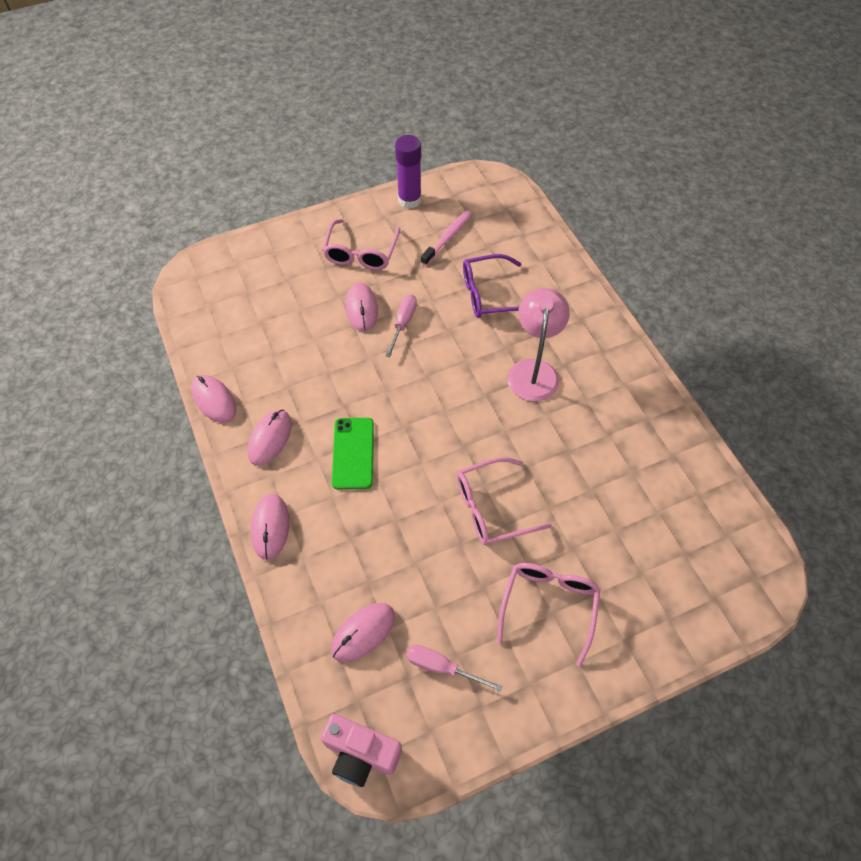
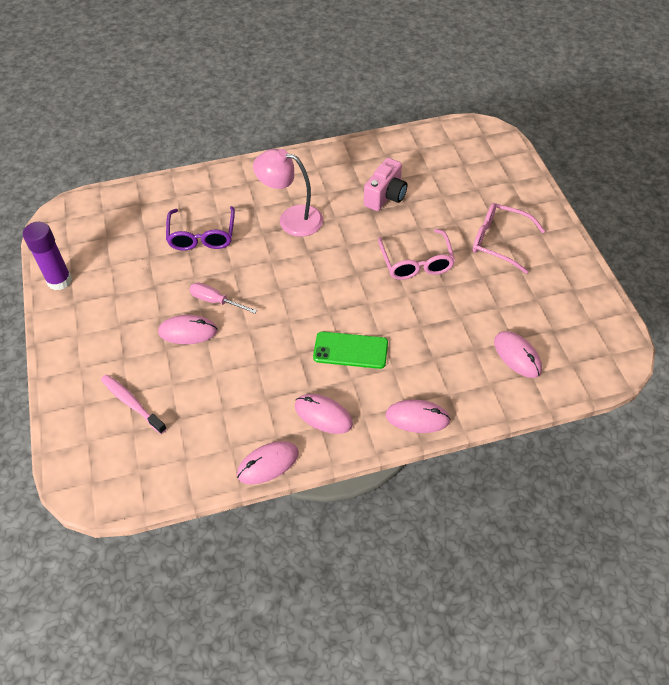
camera: 80 degrees left, 5 degrees down
pink camera [321,714,402,787] -> pink camera moved to [364,158,407,211]
pink glasses [322,219,400,270] -> none
pink screwdriver [406,644,502,692] -> none
pink toothbrush [421,210,472,266] -> pink toothbrush moved to [101,374,167,434]

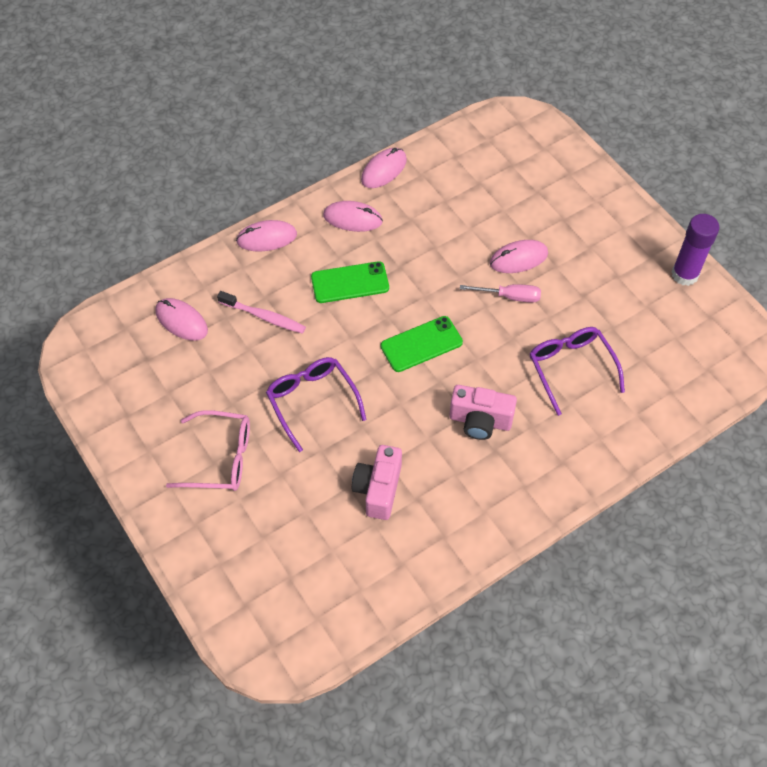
camera: 160 degrees right, 5 degrees up
pink toothbrush [101,374,167,434] -> pink toothbrush moved to [217,291,306,334]
pink lamp [253,149,323,237] -> pink camera [449,385,517,440]
pink glasses [378,229,455,280] -> purple glasses [266,357,367,452]
none -> green phone [381,316,463,372]

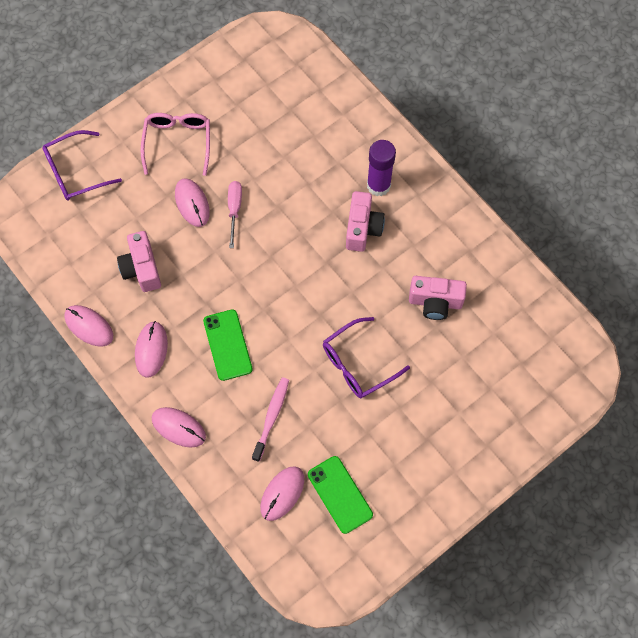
camera: 95 degrees left, 10 degrees up
pink glasses [166,410,250,491] -> pink glasses moved to [141,113,210,176]
pink mouse [236,220,297,251] -> pink mouse turned 45 degrees counterclockwise [151,407,206,447]
green phone [381,316,463,372] -> green phone moved to [308,456,373,534]
purple glasses [530,327,625,416] -> purple glasses moved to [42,130,122,201]
purple glue stick [672,214,720,286] -> purple glue stick moved to [367,140,396,196]
none -> pink camera [117,231,161,292]

